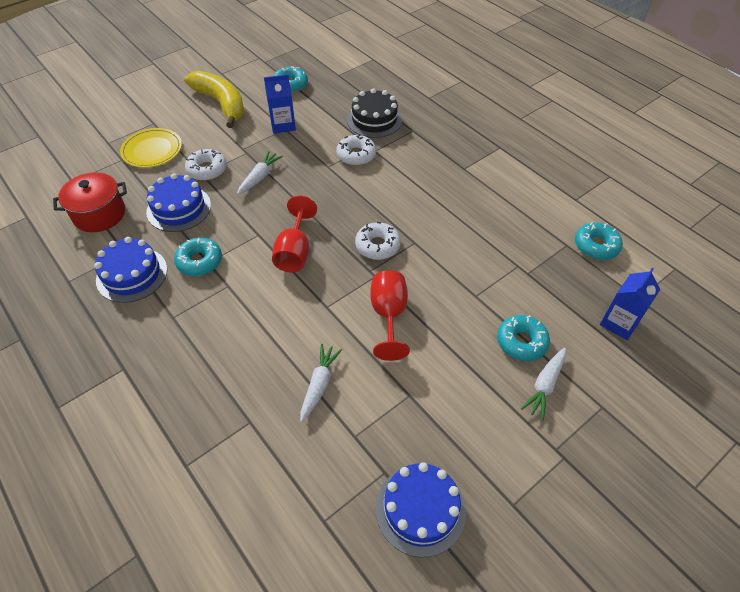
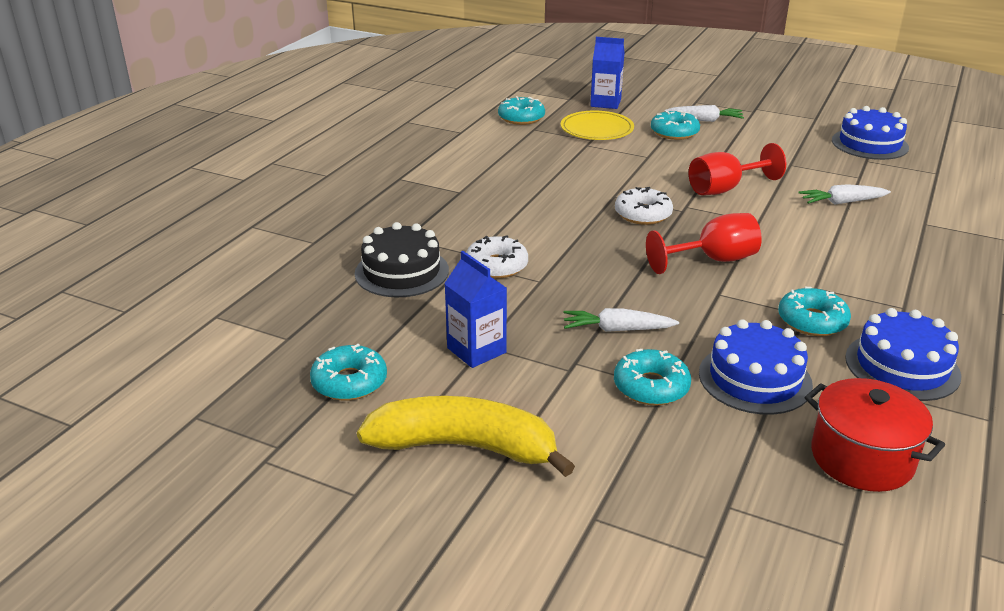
camera: 115 degrees left, 20 degrees down
yellow plate [120,128,182,168] -> yellow plate moved to [561,111,634,140]
yellow banana [184,71,245,128] -> yellow banana turned 75 degrees clockwise [357,396,575,477]
white donut [185,149,227,181] -> turquoise donut [614,349,691,406]

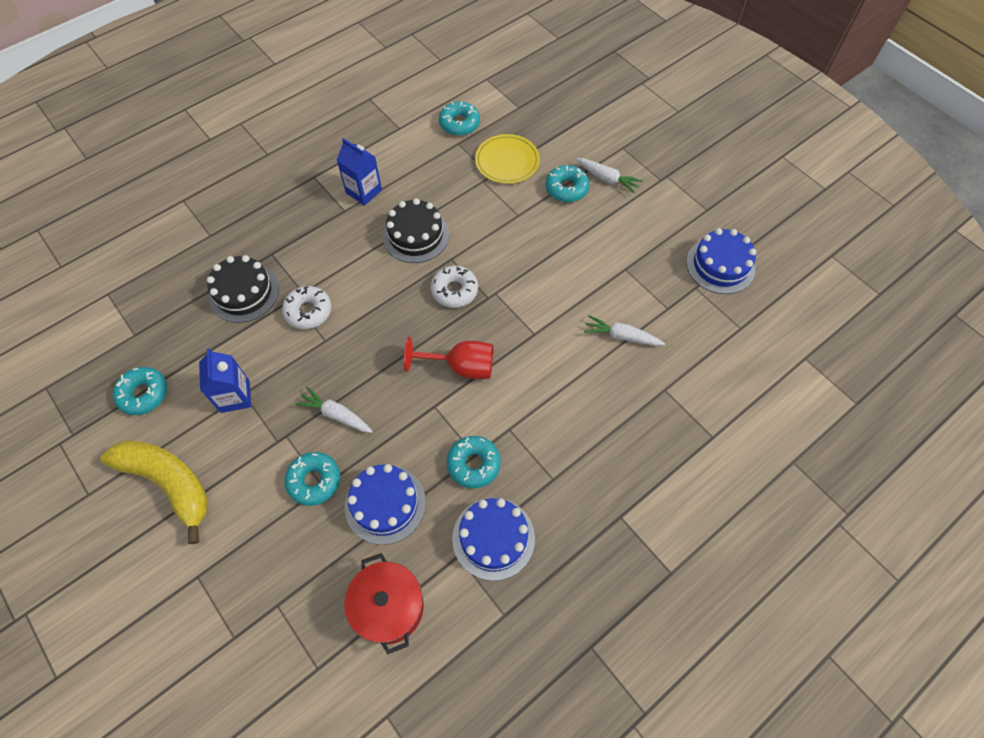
camera: 25 degrees right, 30 degrees up
blue carton [590,37,625,109] -> blue carton moved to [337,138,382,206]
red goblet [689,143,786,195] -> none
none -> black cake [383,198,449,263]

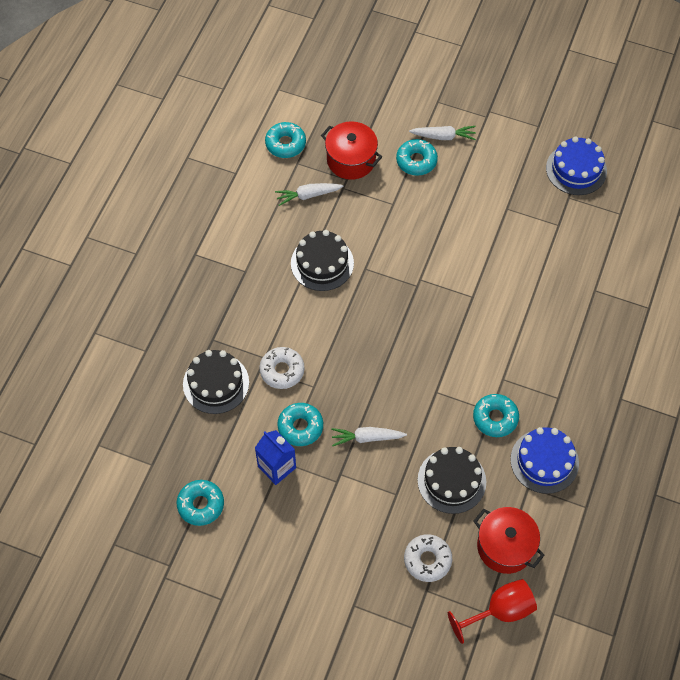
camera: 30 degrees left, 0 degrees up
yellow banana [100,440,208,544] -> none
turquoise donut [285,452,340,506] -> turquoise donut moved to [277,403,323,446]
blue carton [337,138,382,206] -> none
blue cake [345,464,426,545] -> black cake [418,447,486,514]
red goblet [404,337,493,379] -> red goblet moved to [448,579,537,644]
white donut [431,265,478,308] -> white donut moved to [404,534,452,582]
yellow plate [475,134,540,184] -> red pot [321,121,382,180]
white carrot [584,315,665,346] -> white carrot moved to [275,183,344,206]

